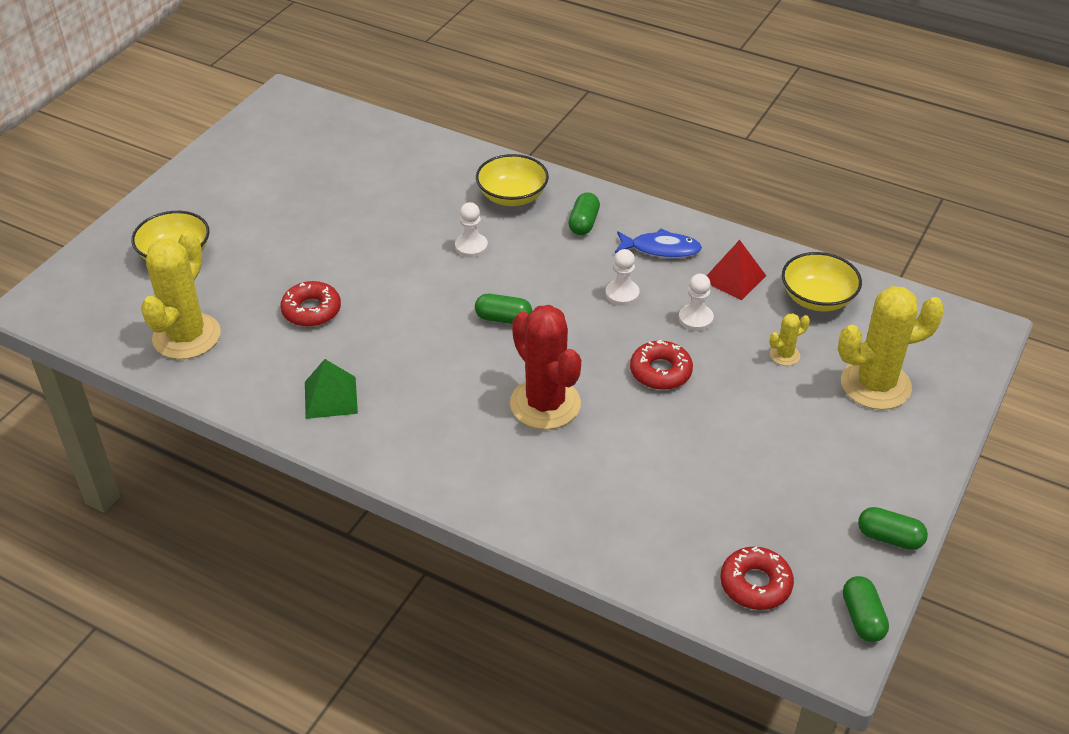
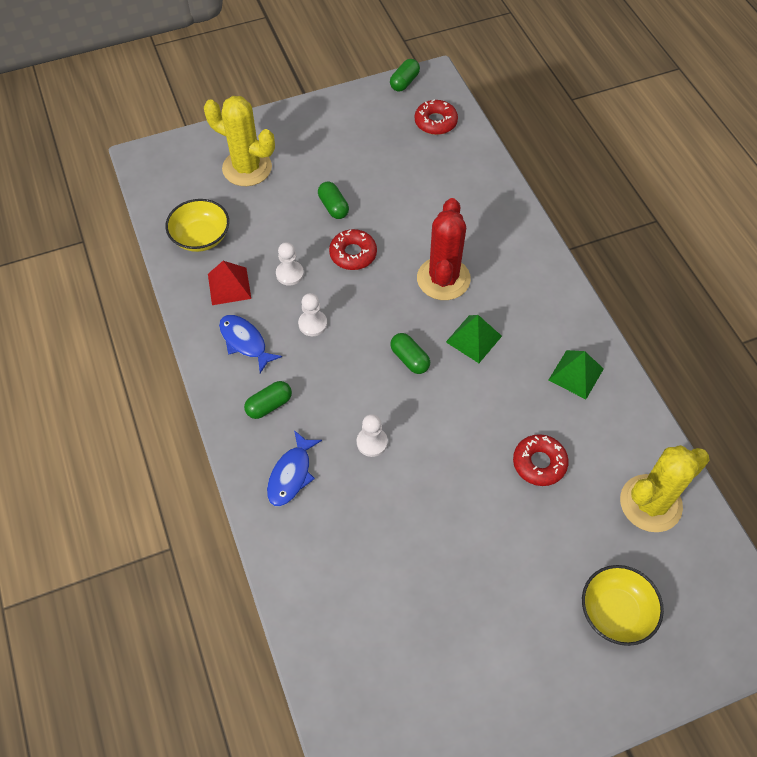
camera: 140 degrees left, 15 degrees up
yellow bowl [476,154,549,206] -> blue fish [267,430,322,506]
yellow cactus [770,313,810,366] -> none
green capsule [858,507,928,550] -> green capsule moved to [318,182,349,219]
none -> green pyramid [446,315,502,363]

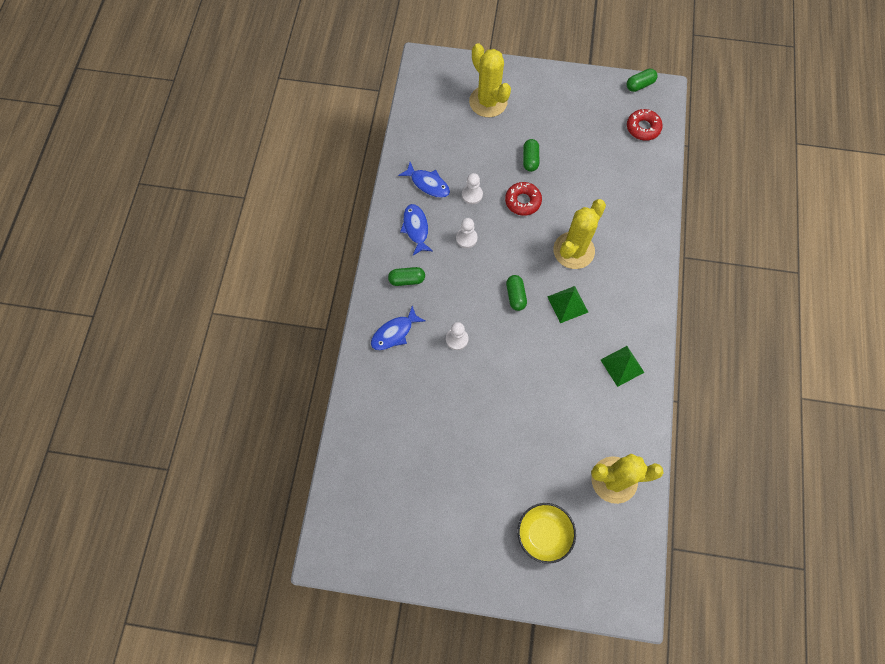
camera: 30 degrees right, 10 degrees up
yellow bowl [165,199,229,252] -> none
red pyramid [208,261,251,305] -> blue fish [398,162,450,198]
red cactus [417,198,471,300] -> yellow cactus [553,199,606,269]
red donut [513,434,569,486] -> none

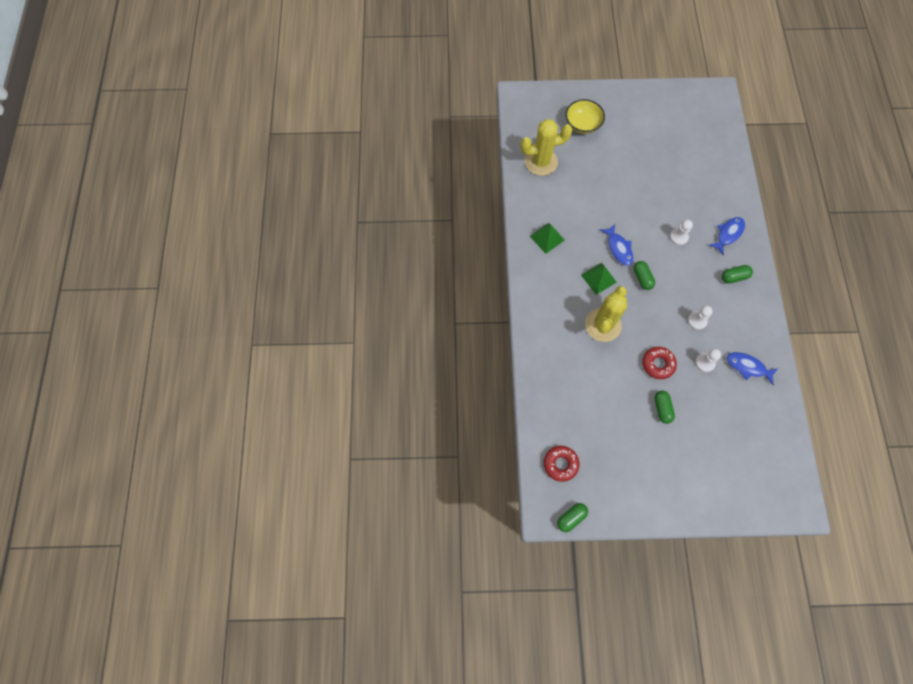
camera: 170 degrees right, 0 degrees up
blue fish [400,204,433,255] -> blue fish moved to [600,224,633,266]
yellow cactus [469,43,511,117] -> none

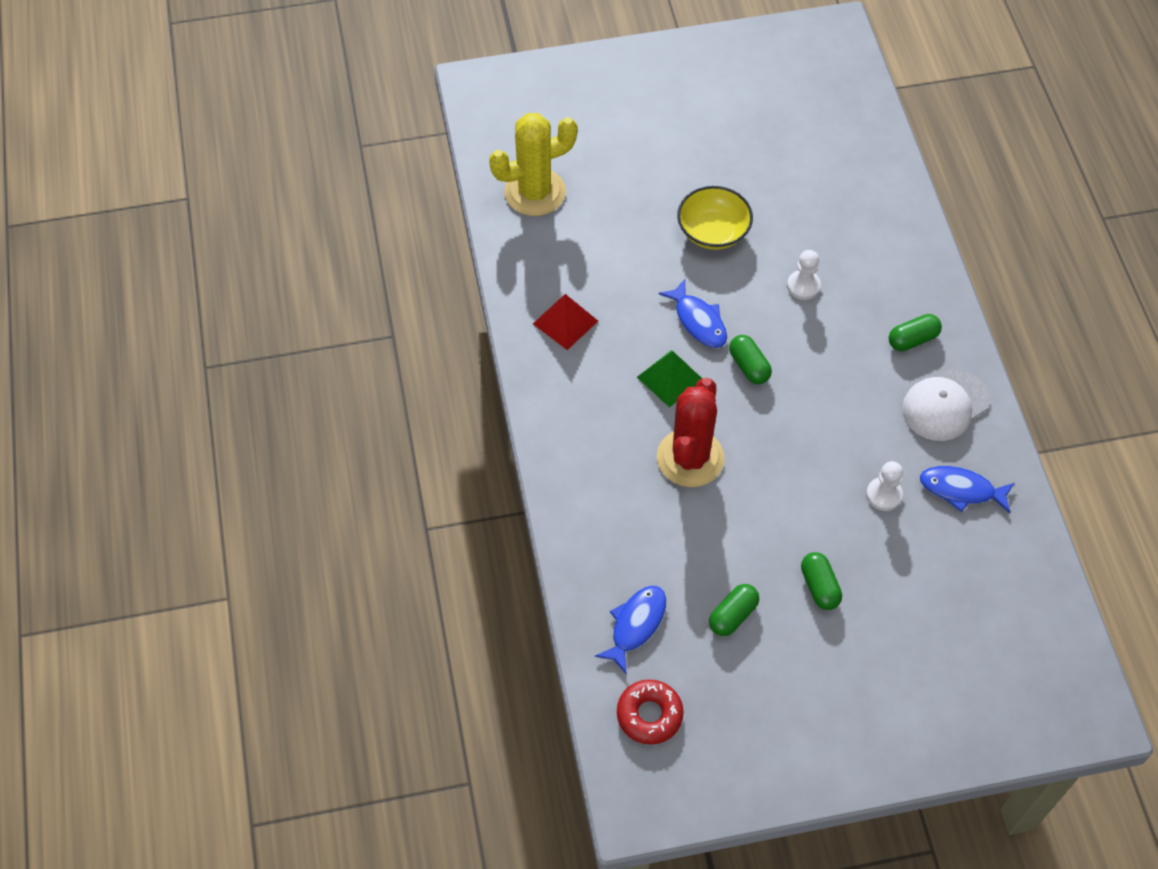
camera: 10 degrees left, 10 degrees down
green pyramid [530,223,564,254] -> red pyramid [533,294,598,350]
green capsule [557,503,588,532] -> green capsule moved to [709,584,759,636]
yellow bowl [566,99,605,134] -> yellow bowl moved to [677,186,753,250]
yellow cactus [585,286,627,342] -> red cactus [657,378,725,487]
red donut [642,347,677,379] -> none
white pawn [688,306,713,330] -> none
blue fish [709,217,745,255] -> blue fish moved to [595,585,666,673]
none -> white cap [902,369,990,441]

